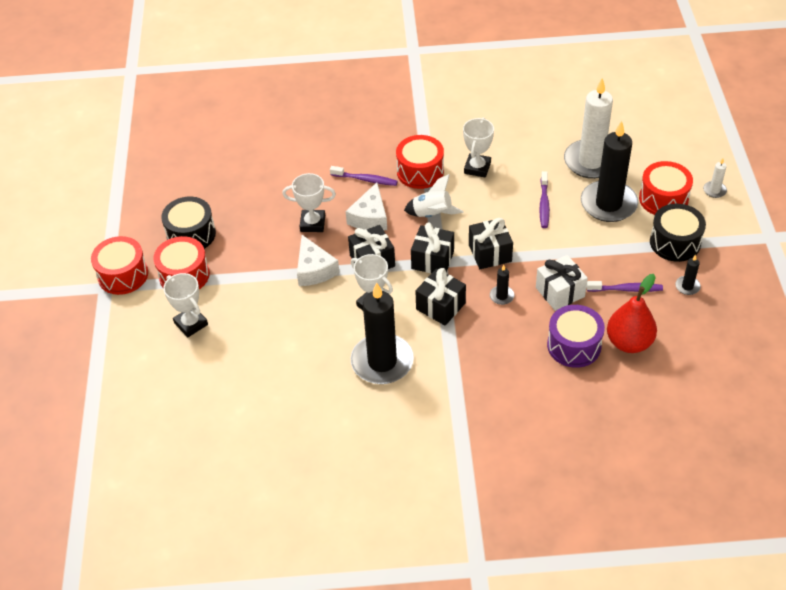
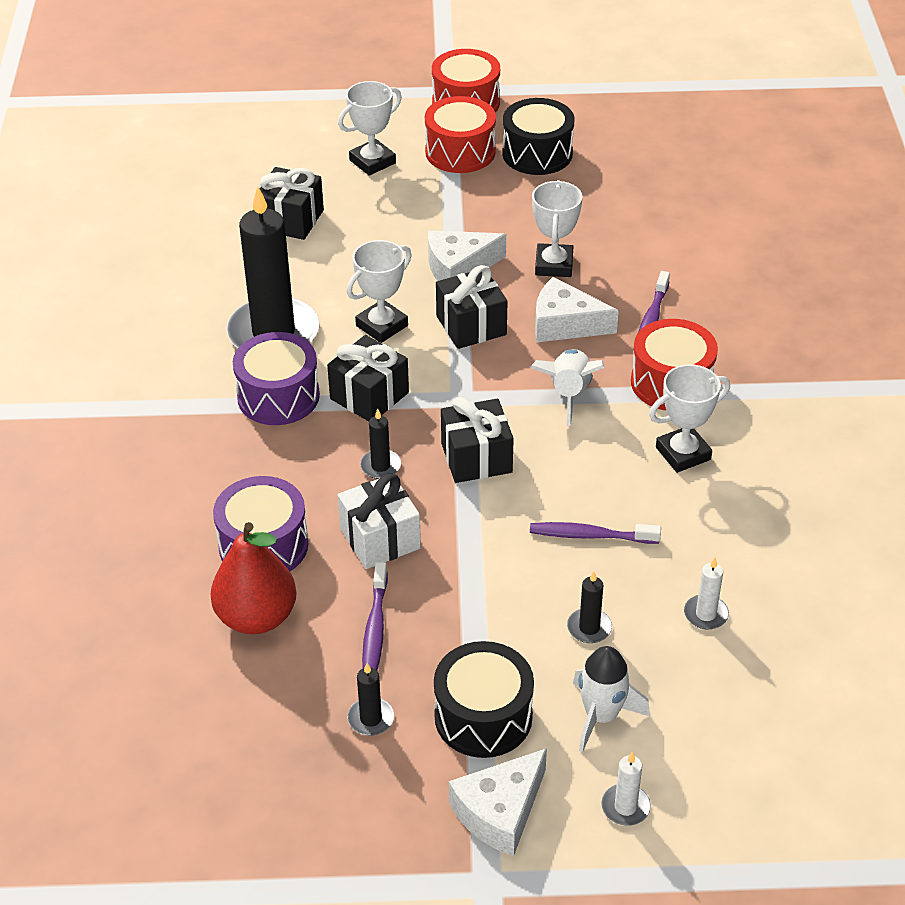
camera: 90 degrees right, 5 degrees down
black gift [411,223,454,273] -> black gift moved to [260,167,324,240]
white trophy [463,117,494,178] -> white trophy turned 45 degrees counterclockwise [649,364,730,473]
white candle [564,78,613,179] -> white candle [684,557,729,630], size x0.41
black candle [581,121,638,222] -> black candle [567,571,612,643], size x0.41
red drum [639,161,693,215] -> white rocket [573,646,650,752]
none -> purple drum [233,332,320,425]
none -> white cheese [449,748,547,856]

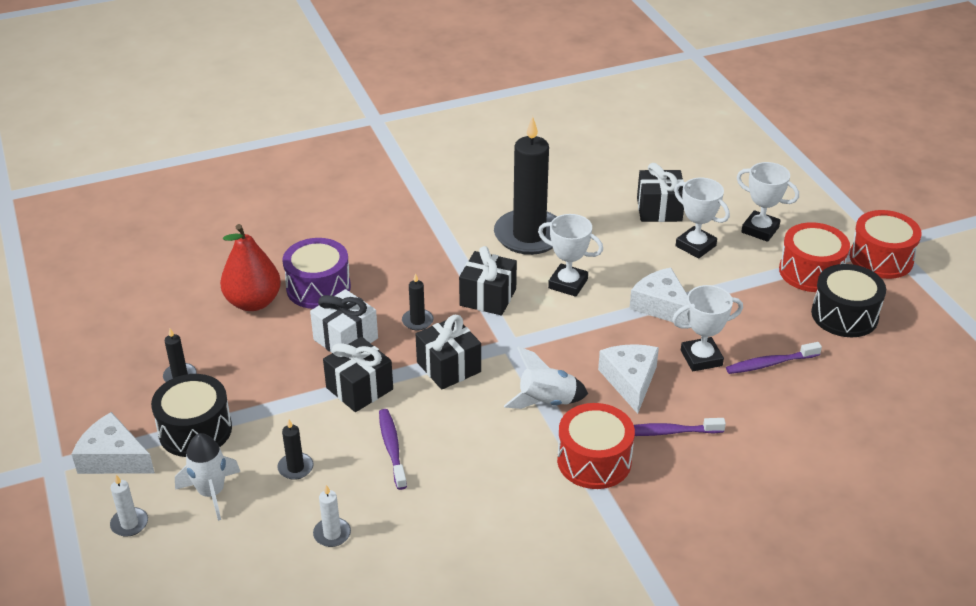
camera: 70 degrees right, 5 degrees down
purple drum [233,332,320,425] -> none
purple toothbrush [362,562,388,671] -> purple toothbrush moved to [726,342,822,374]
black gift [436,265,508,349] -> black gift moved to [323,337,393,412]
white trophy [649,364,730,473] -> white trophy moved to [674,178,730,259]

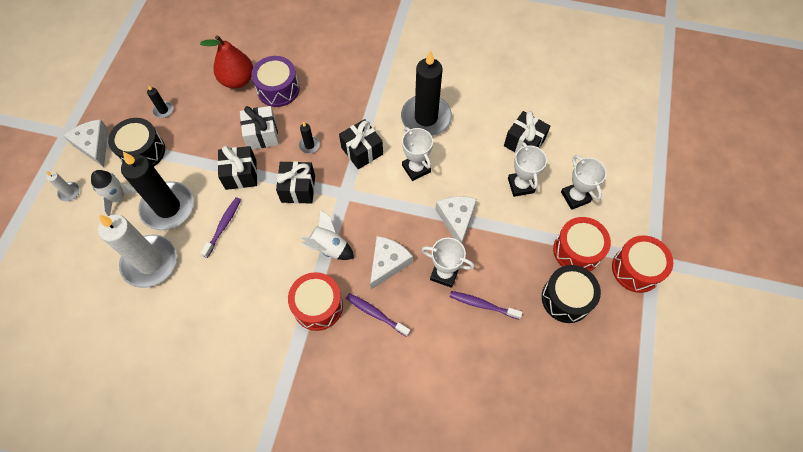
camera: 35 degrees right, 25 degrees up
black candle [277,419,314,480] -> black candle [121,152,194,230], size x2.44
white candle [313,485,351,547] -> white candle [98,214,177,288], size x2.44

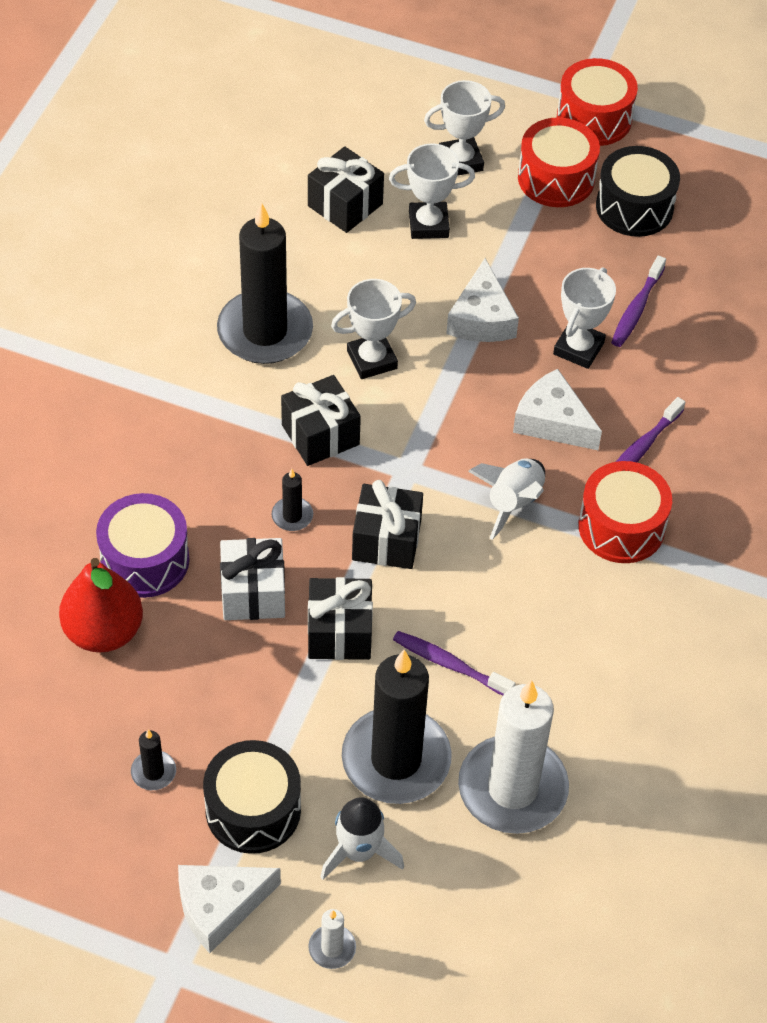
camera: 85 degrees left, 10 degrees down
white cheese [435,196,477,243] -> white cheese turned 90 degrees counterclockwise [446,258,519,342]

